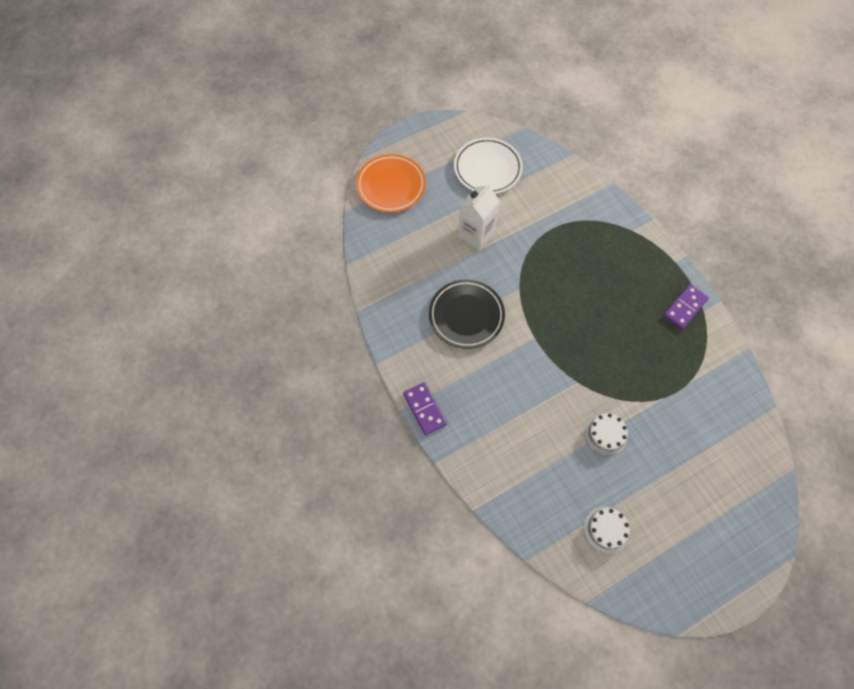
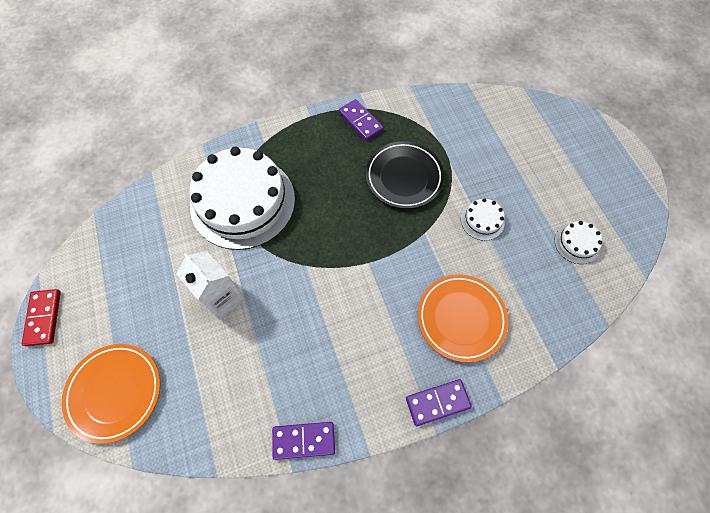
camera: 80 degrees left, 0 degrees up
black plate [429,279,505,349] -> black plate moved to [365,141,445,209]
white plate [454,137,523,194] -> none
none -> red domino [22,289,61,346]
none -> white cake [189,147,295,250]
none -> purple domino [272,422,335,460]
none -> orange plate [418,274,509,362]

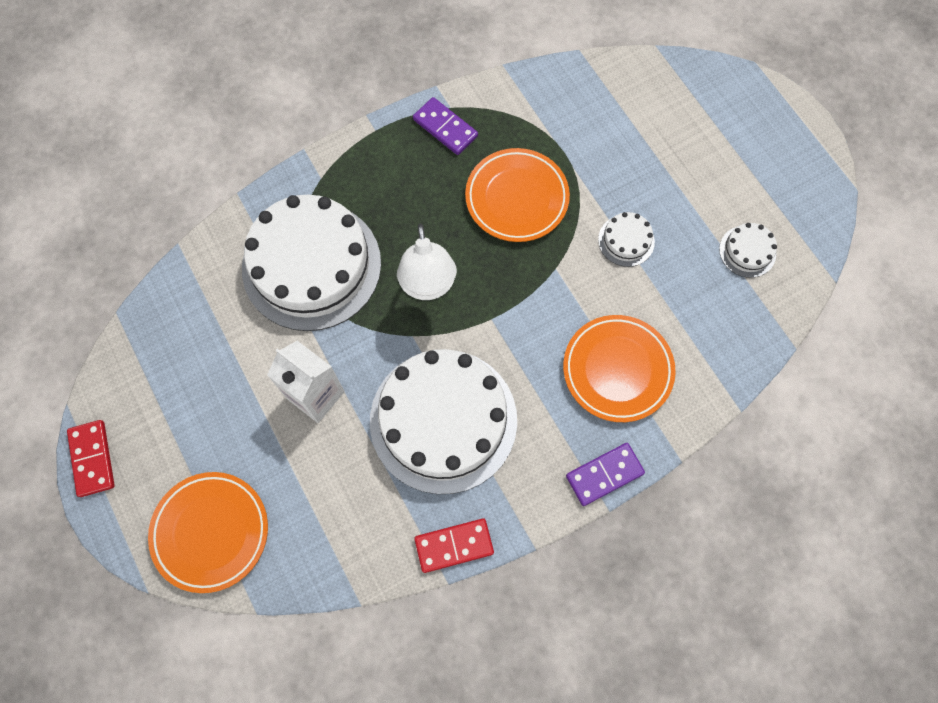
camera: 10 degrees left, 5 degrees up
purple domino [272,422,335,460] -> red domino [414,518,494,573]
black plate [365,141,445,209] -> orange plate [465,148,570,242]
none -> white cake [370,349,517,494]
none -> white lamp [397,224,457,300]

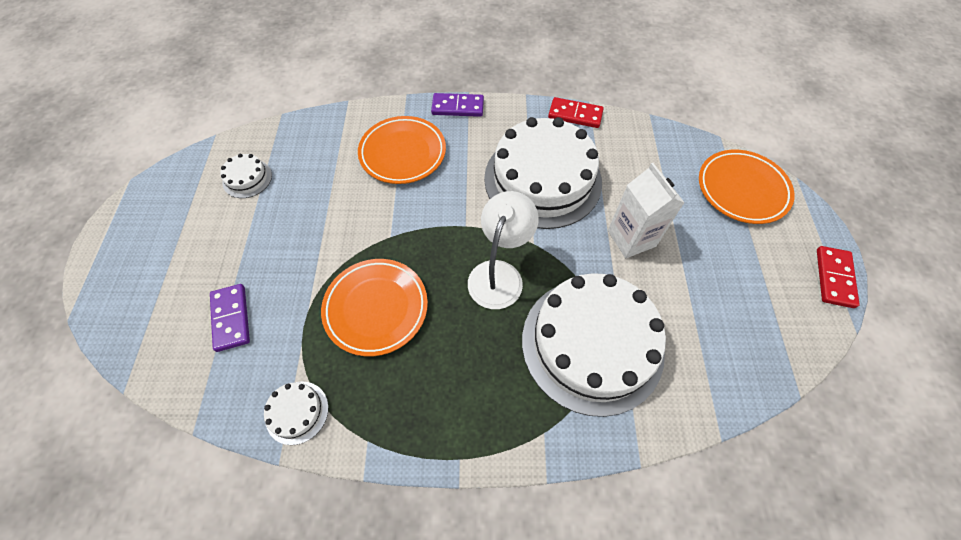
camera: 150 degrees left, 10 degrees down
purple domino [413,97,478,155] -> purple domino moved to [210,284,250,352]
white cake [598,212,655,267] -> white cake moved to [264,382,329,445]

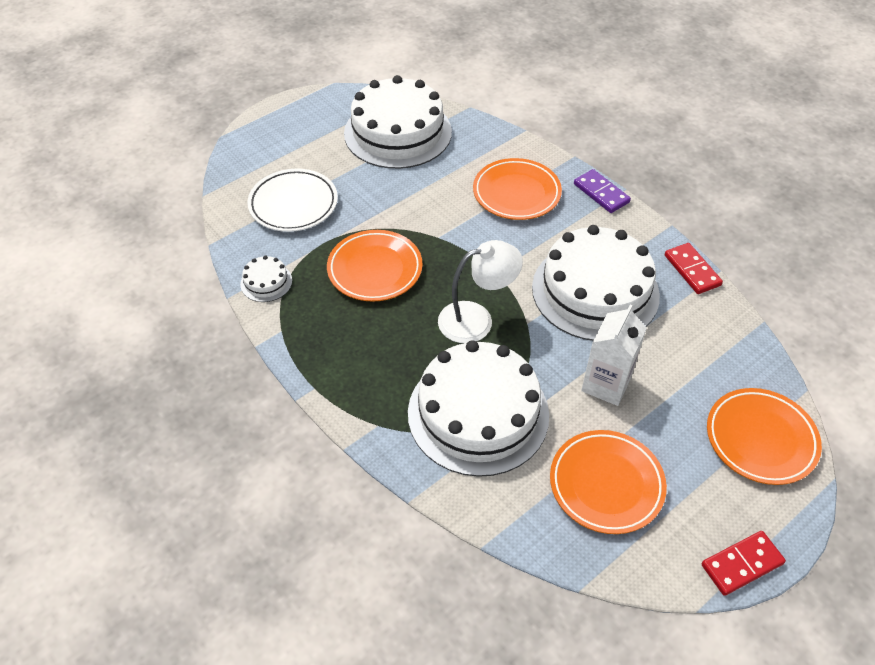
camera: 50 degrees right, 10 degrees down
purple domino [210,284,250,352] -> white plate [247,169,338,232]
white cake [220,154,272,198] -> white cake [344,75,452,169], size x2.44
none -> orange plate [550,430,667,534]

